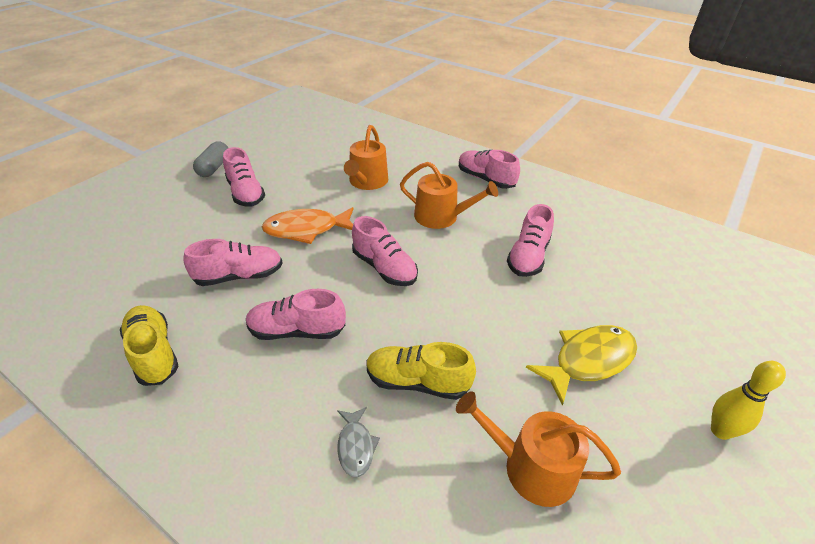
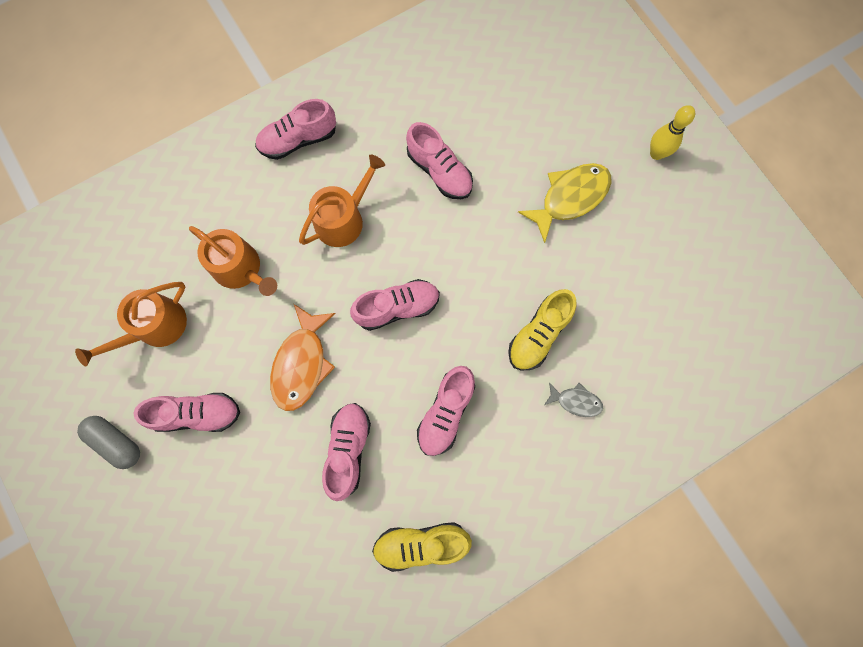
camera: 65 degrees left, 35 degrees up
orange watering can [456,391,621,507] -> orange watering can moved to [75,282,187,367]
yellow fish [526,325,637,406] -> yellow fish turned 60 degrees clockwise [518,163,611,243]

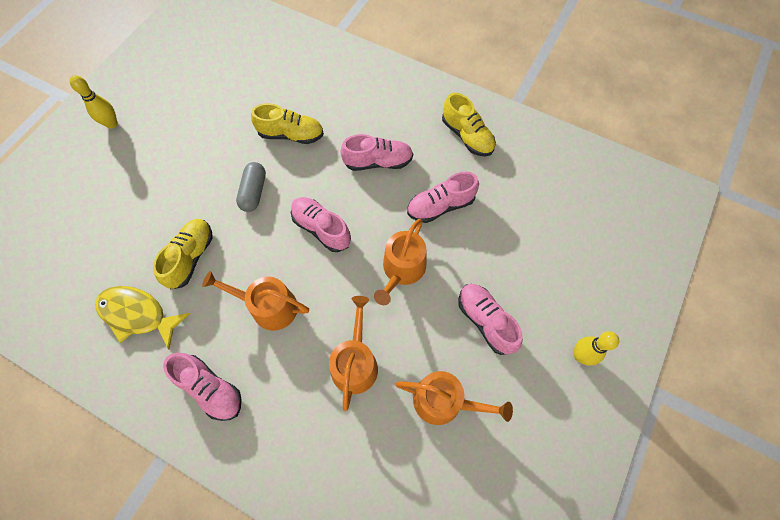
camera: 120 degrees left, 10 degrees down
grey capsule [77,416,140,469] -> grey capsule moved to [236,162,266,212]
orange fish [270,304,336,411] -> orange watering can [374,219,426,305]
pink shoe [406,122,473,199] -> yellow shoe [153,219,213,289]
yellow fish [518,163,611,243] -> yellow fish moved to [95,286,190,349]
grey fish [544,382,603,417] -> none
none -> yellow bowling pin [574,331,619,366]

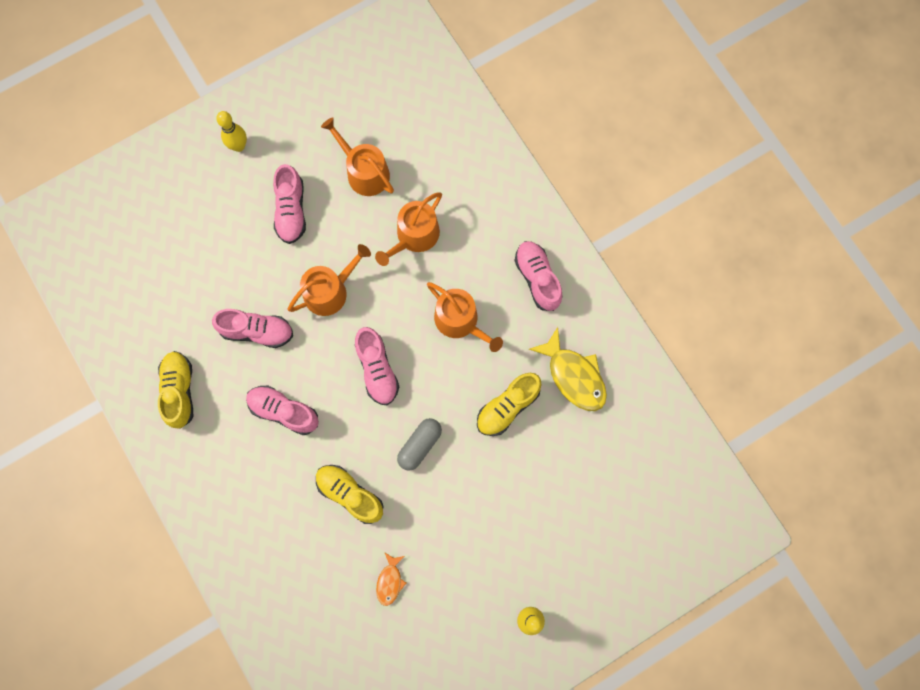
camera: 150 degrees left, 10 degrees up
none -> orange fish [376,552,406,606]

